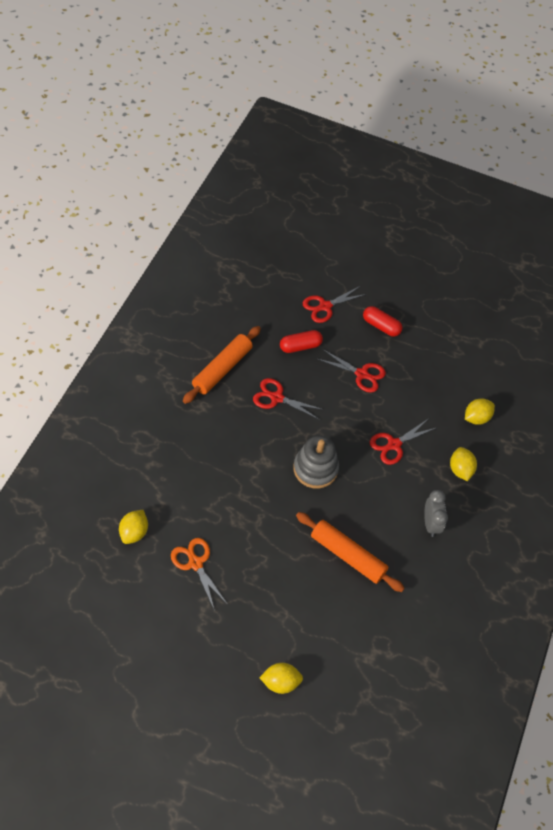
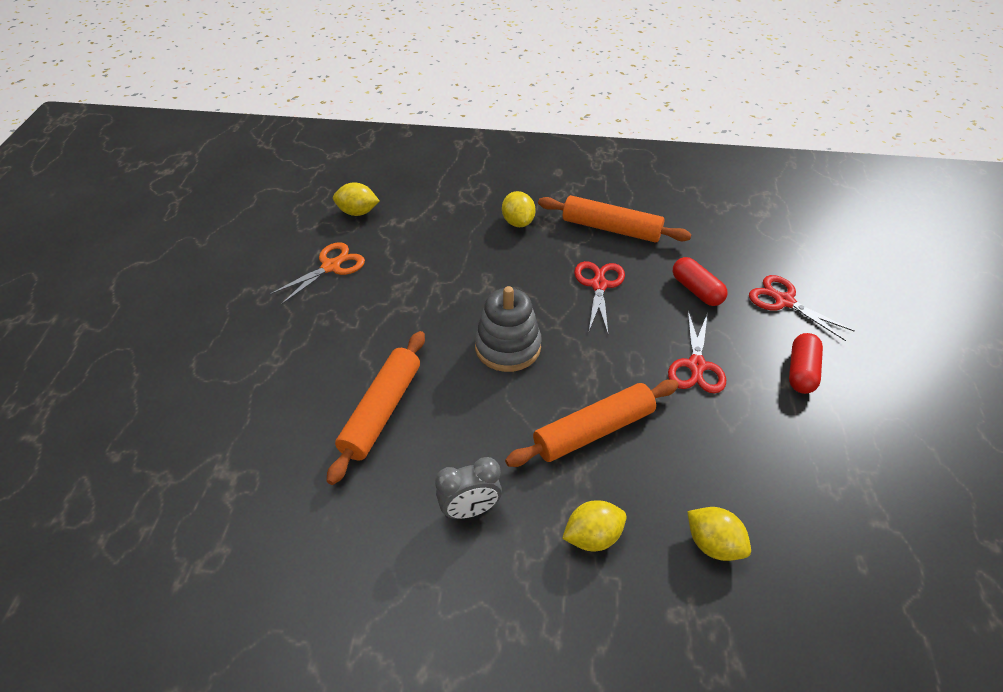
camera: 80 degrees right, 10 degrees down
yellow lemon [259,663,303,694] -> yellow lemon moved to [502,191,536,227]
red scissors [370,419,436,465] -> orange rolling pin [505,379,679,467]

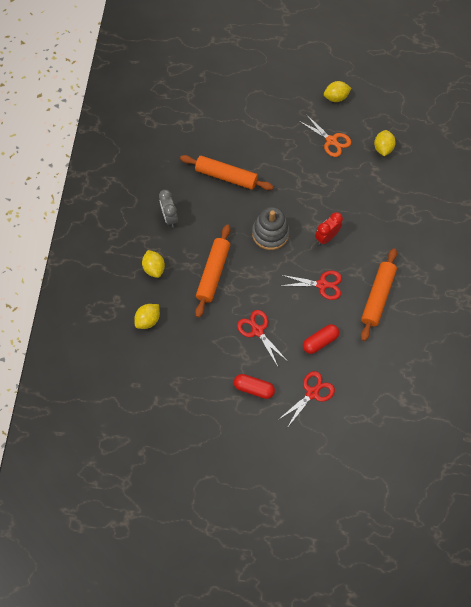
camera: 90 degrees right, 20 degrees up
yellow lemon [502,191,536,227] -> yellow lemon moved to [324,81,351,102]
orange rolling pin [505,379,679,467] -> orange rolling pin turned 45 degrees clockwise [195,225,230,318]
red scissors [668,311,726,393] -> red scissors turned 45 degrees clockwise [237,310,286,367]
none -> red clock [315,212,343,245]

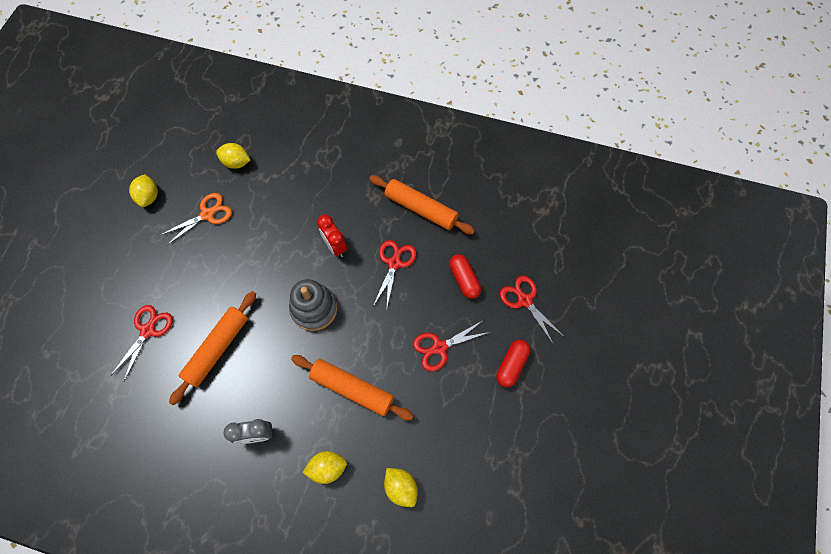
camera: 80 degrees left, 0 degrees up
none -> red scissors [111,305,173,381]

